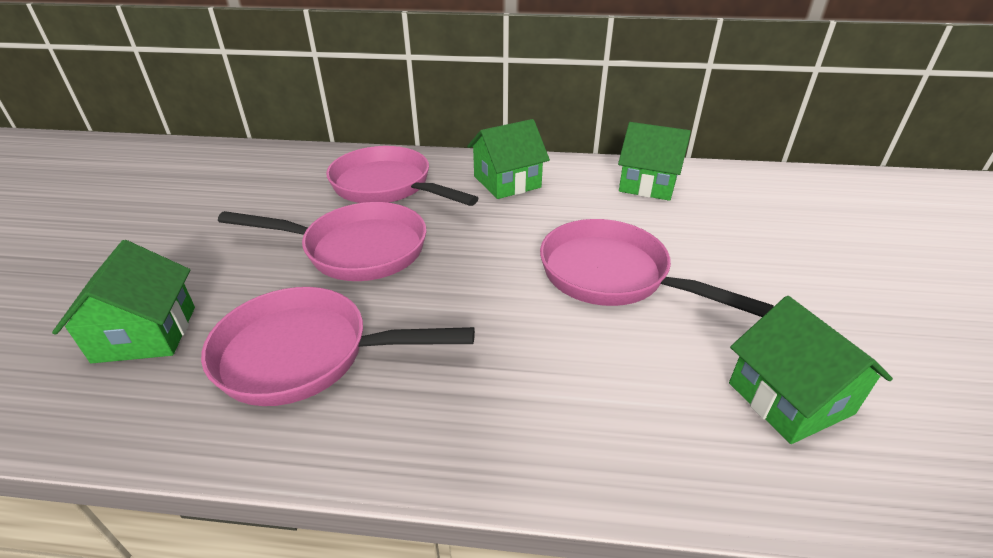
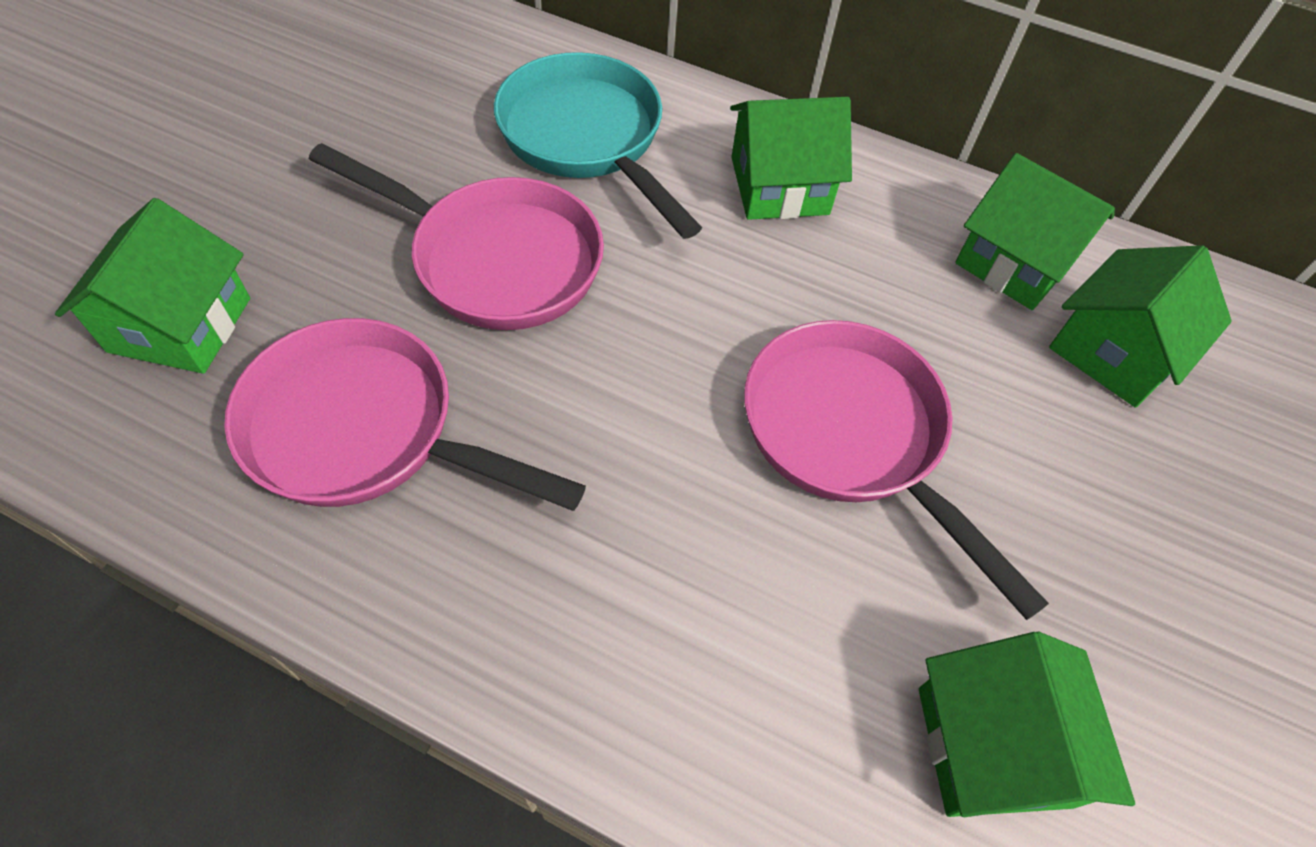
camera: 15 degrees right, 20 degrees up
pink pan [326,146,478,206] -> turquoise pan [494,52,702,239]
none -> green house [1049,245,1232,408]

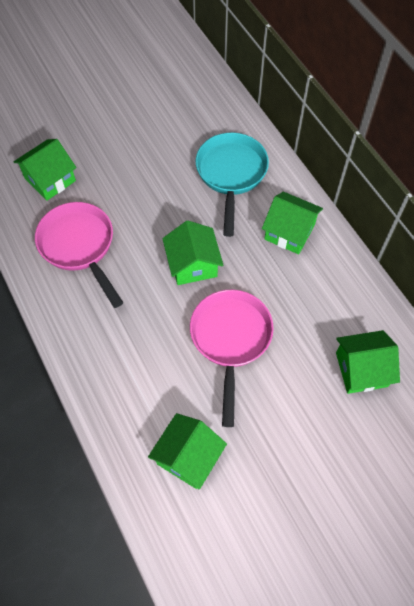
camera: 40 degrees right, 5 degrees up
pink pan [309,143,604,330] -> none
green house [955,153,1115,310] -> green house moved to [162,220,224,285]

